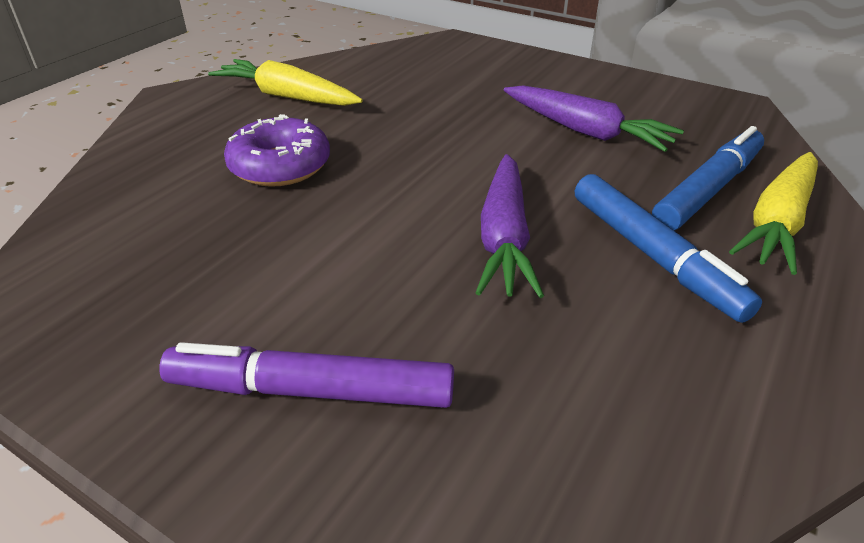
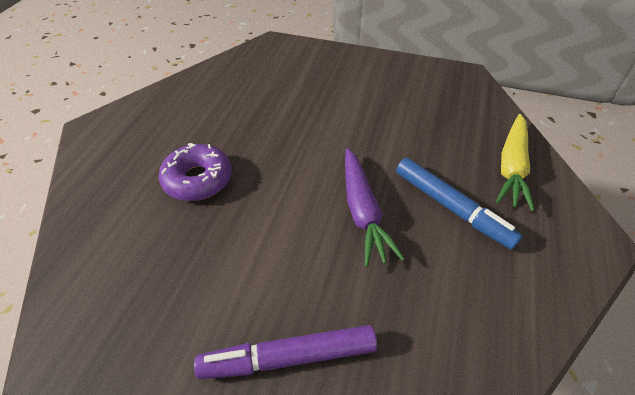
camera: 15 degrees left, 10 degrees up
yellow carrot [208,59,363,106] -> none
purple carrot [504,86,684,152] -> none
blue marker [652,126,764,231] -> none

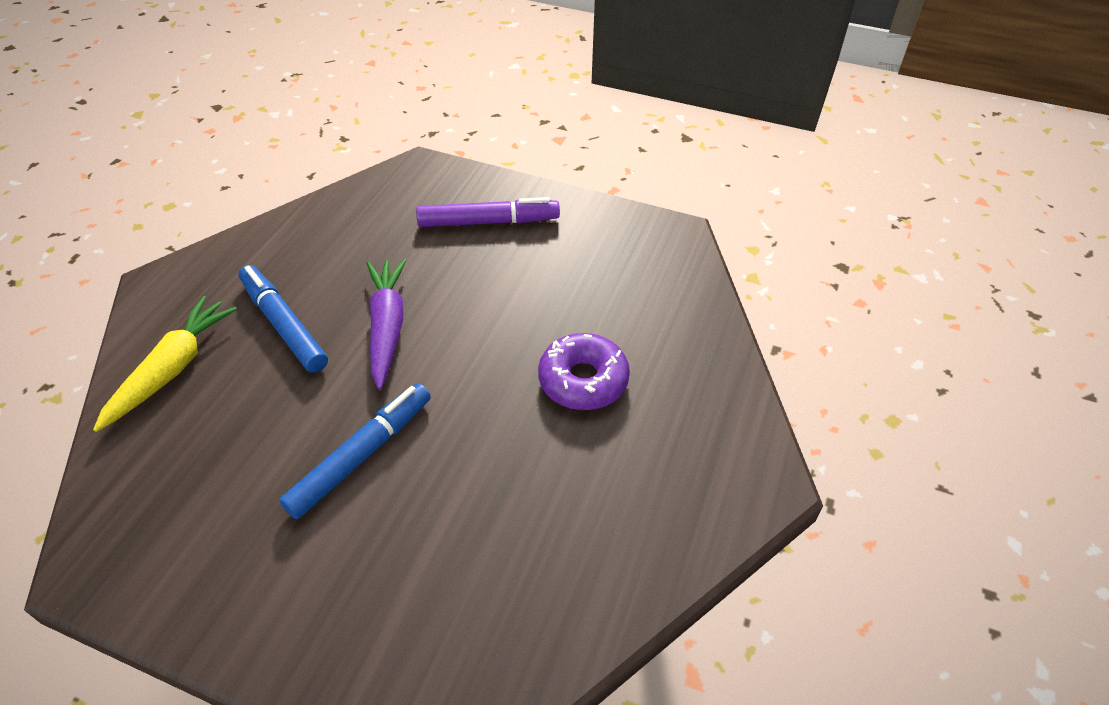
camera: 175 degrees left, 0 degrees up
none -> blue marker [279,383,431,519]

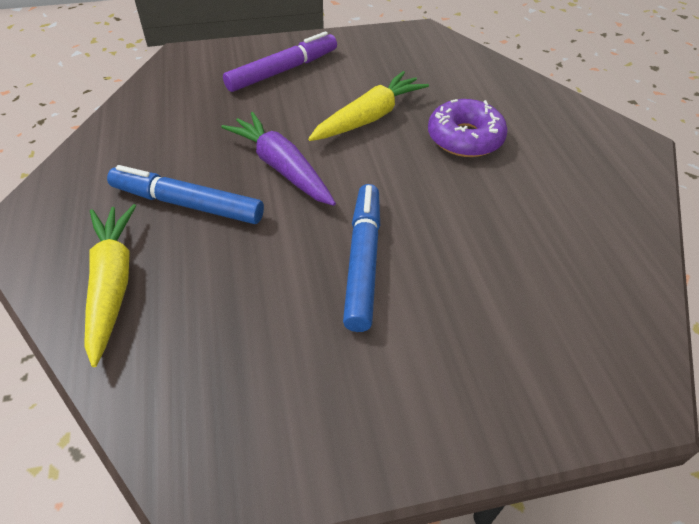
camera: 35 degrees left, 0 degrees up
none -> yellow carrot [308,71,429,141]

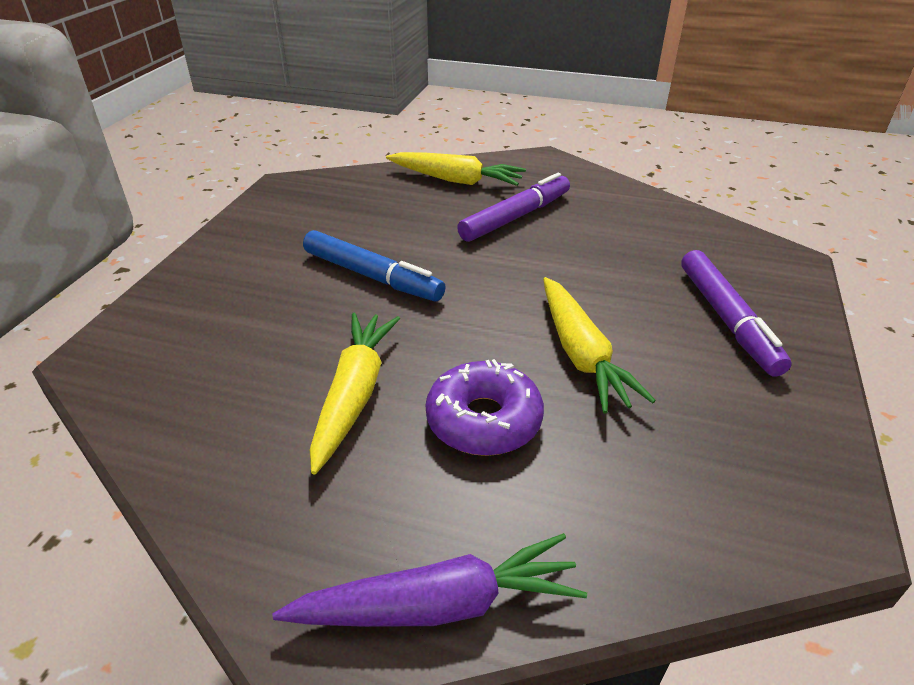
camera: 120 degrees right, 10 degrees down
blue marker [107,165,264,224] -> purple marker [457,173,570,242]
purple carrot [221,112,336,206] -> purple carrot moved to [273,533,587,627]
none -> yellow carrot [310,312,400,474]

